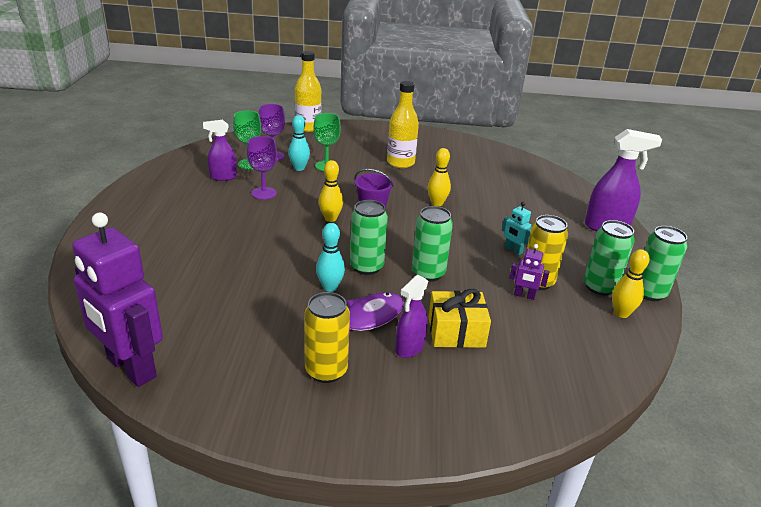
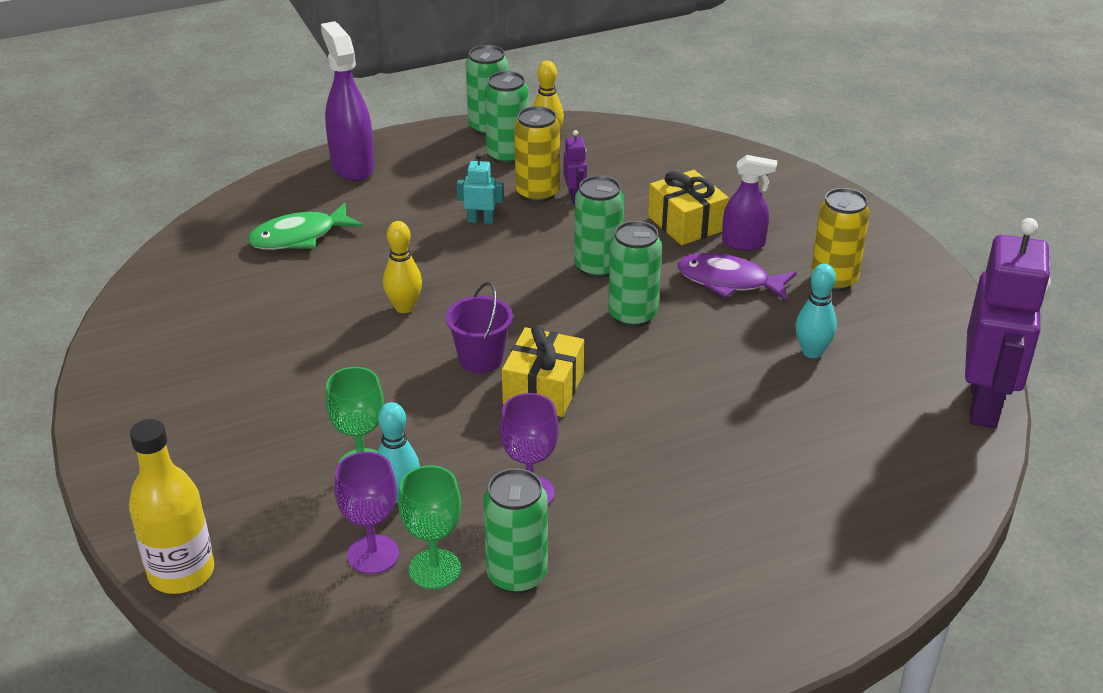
camera: 115 degrees left, 5 degrees up
purple spray bottle [203,120,237,181] -> green can [483,468,548,594]
turquoise bowling pin [316,223,345,292] -> turquoise bowling pin moved to [795,264,837,358]
yellow bowling pin [319,160,343,222] -> yellow gift [502,325,584,417]
yellow bottle [387,81,419,168] -> none
turquoise robot [502,202,532,255] -> turquoise robot turned 105 degrees counterclockwise [457,153,503,224]
none -> green fish [248,203,363,250]

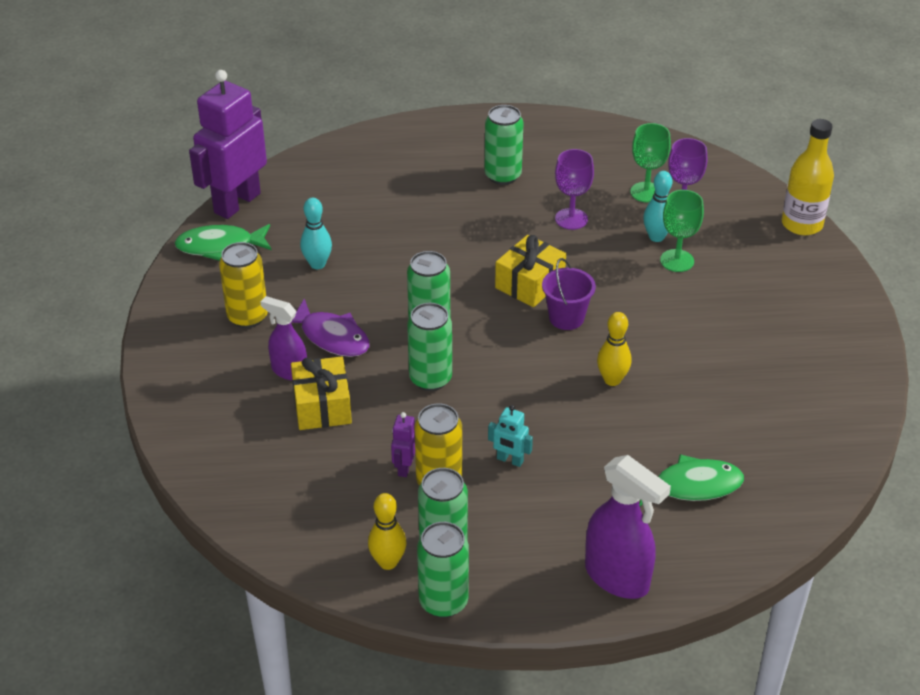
camera: 160 degrees left, 5 degrees up
purple spray bottle [321,21,375,181] -> purple spray bottle turned 45 degrees counterclockwise [585,455,671,599]
green can [483,468,548,594] -> green can moved to [484,105,524,185]
none -> green fish [175,224,272,261]

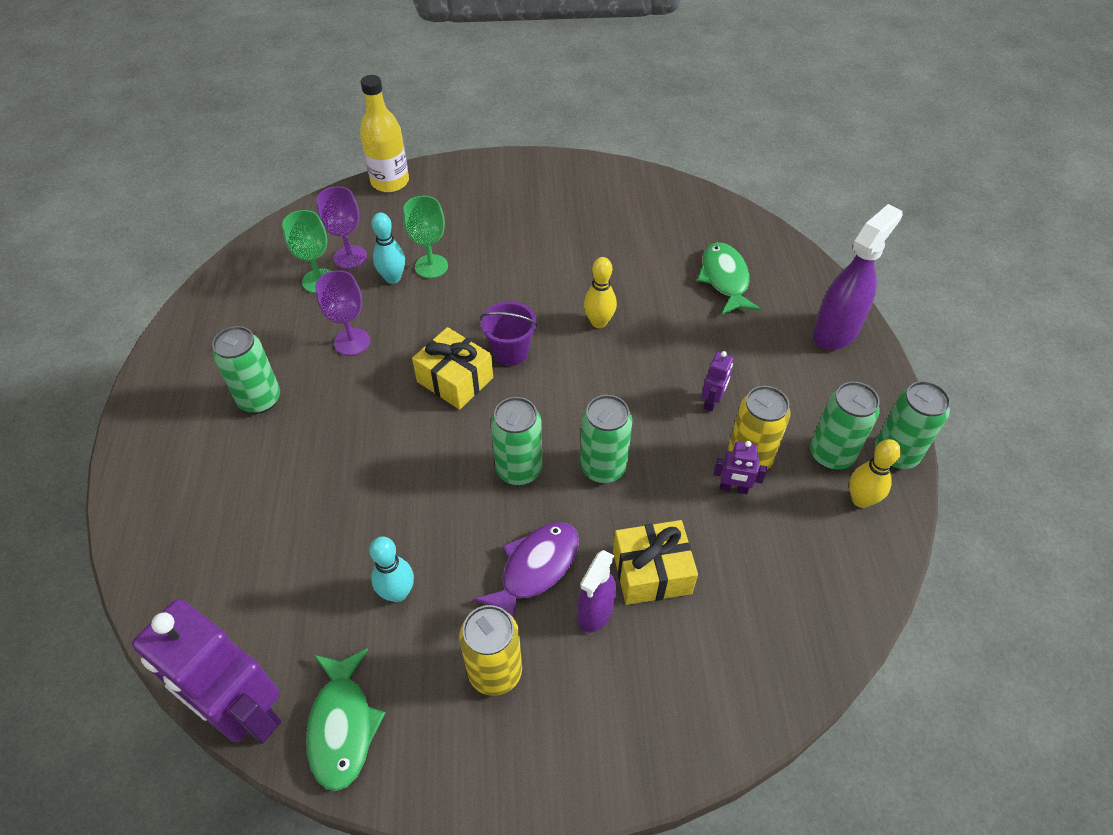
camera: 90 degrees left, 10 degrees up
turquoise robot [488,405,533,467] -> purple robot [702,351,733,412]

